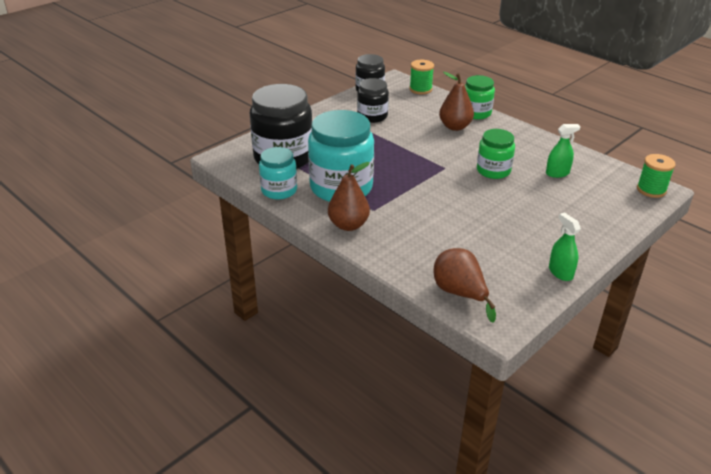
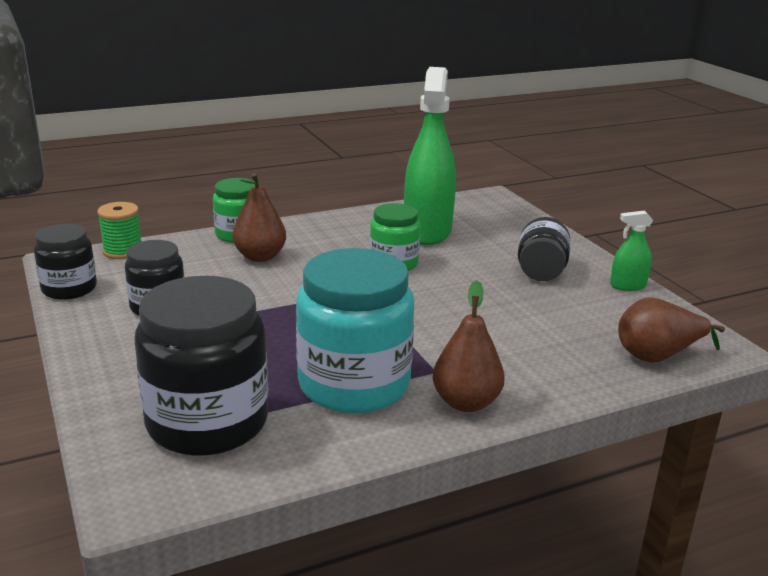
camera: 70 degrees left, 10 degrees down
turquoise jar [259,147,297,200] -> none
green spray bottle [546,124,581,178] -> green spray bottle [404,67,456,245], size x2.26
green spool [637,154,676,198] -> none
none -> black jar [518,217,570,281]

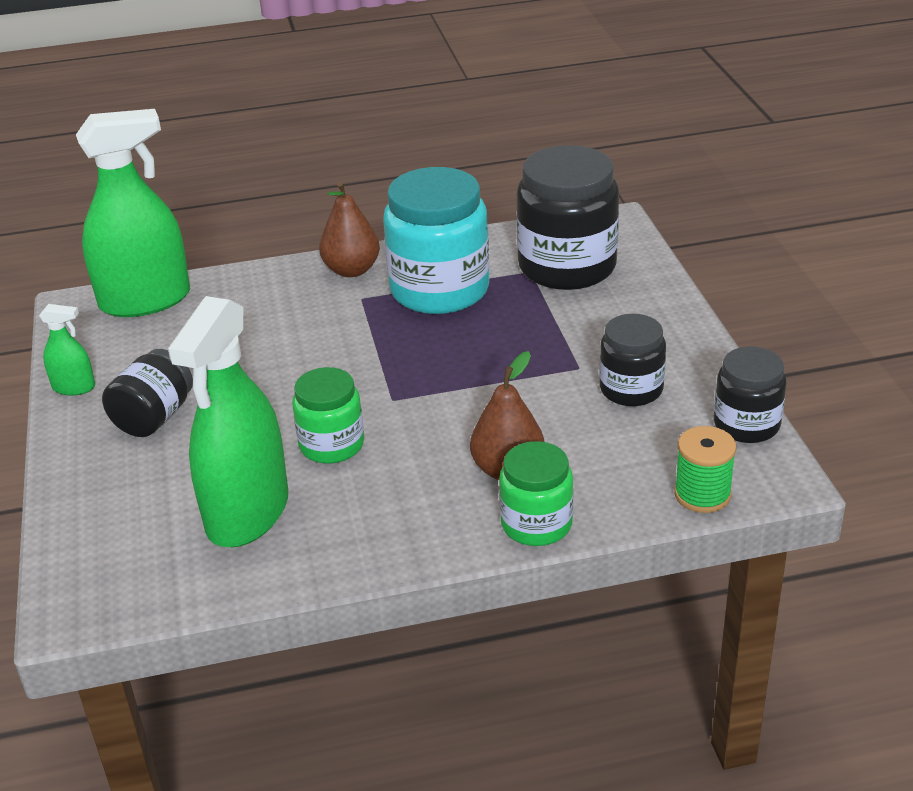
camera: 165 degrees left, 10 degrees up
brown pear [618,298,725,363] -> green spray bottle [76,109,190,317]

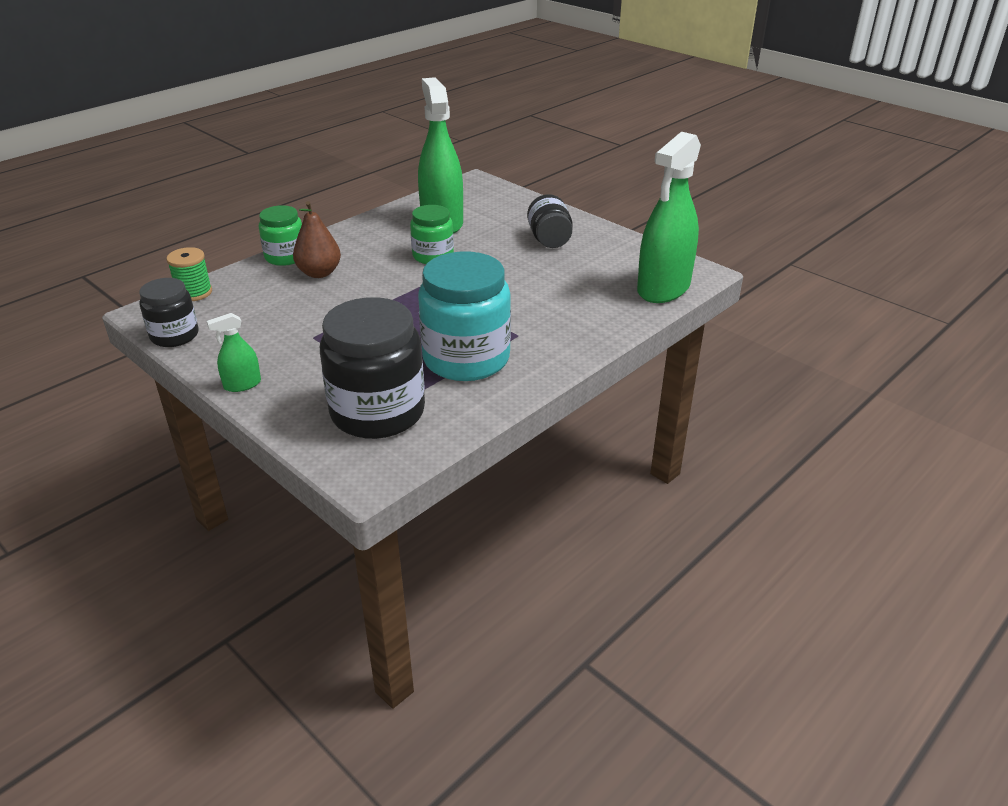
camera: 145 degrees right, 0 degrees up
green spray bottle [39,304,95,395] -> green spray bottle moved to [207,313,261,392]
brown pear [319,182,380,277] -> none
black jar [599,314,666,406] -> none

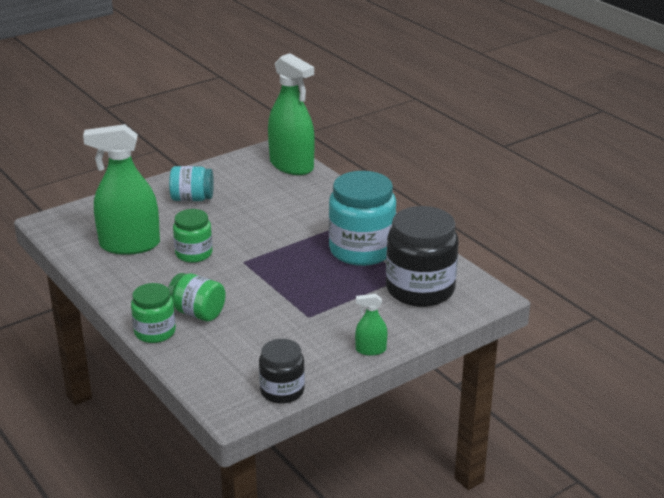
camera: 80 degrees left, 5 degrees down
green spool [166,247,212,301] -> none
green spray bottle [207,313,261,392] -> green spray bottle turned 105 degrees clockwise [355,294,387,356]
brown pear [293,201,341,278] -> green jar [168,273,226,322]
black jar [527,194,573,248] -> turquoise jar [169,166,214,201]

